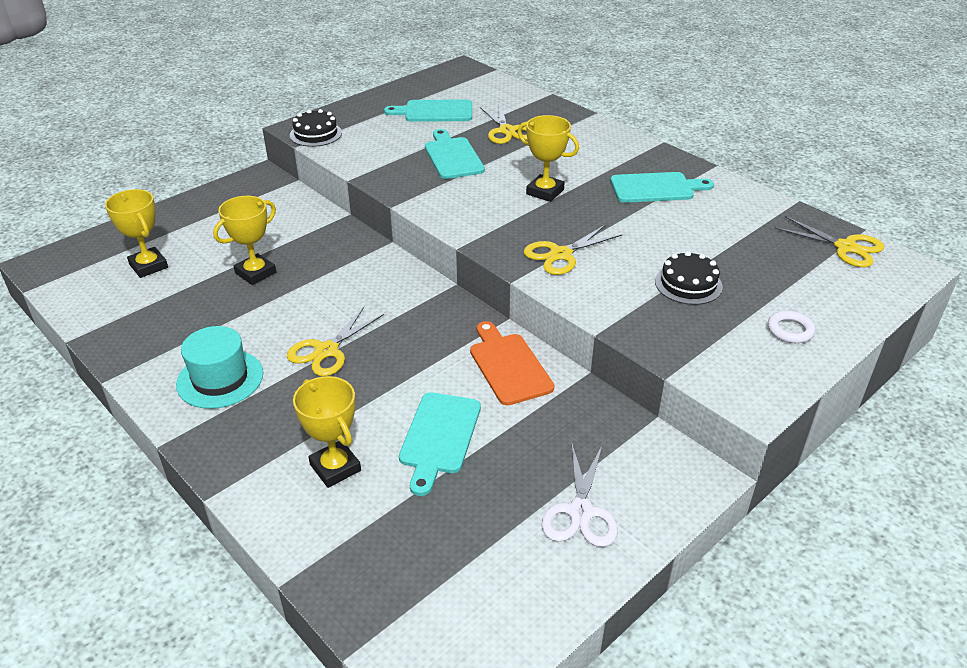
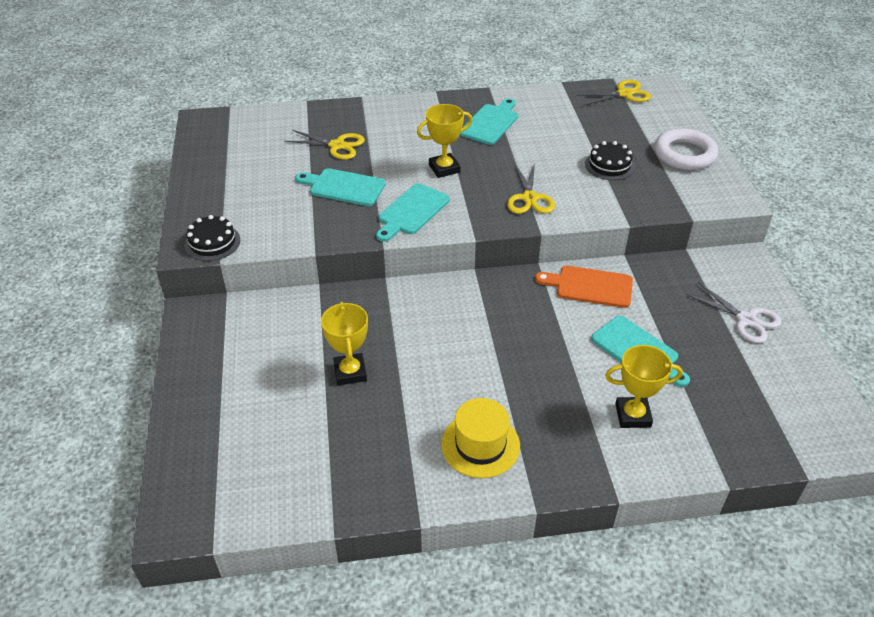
camera: 55 degrees left, 5 degrees up
yellow trophy [105,189,168,278] -> none
turquoise hat [176,326,263,409] -> yellow hat [441,398,520,478]
yellow scissors [287,307,384,376] -> none
turquoise cutting board [384,100,472,122] -> turquoise cutting board moved to [376,183,450,242]
white ring [768,311,815,343] -> white ring [655,128,718,170], size x1.97

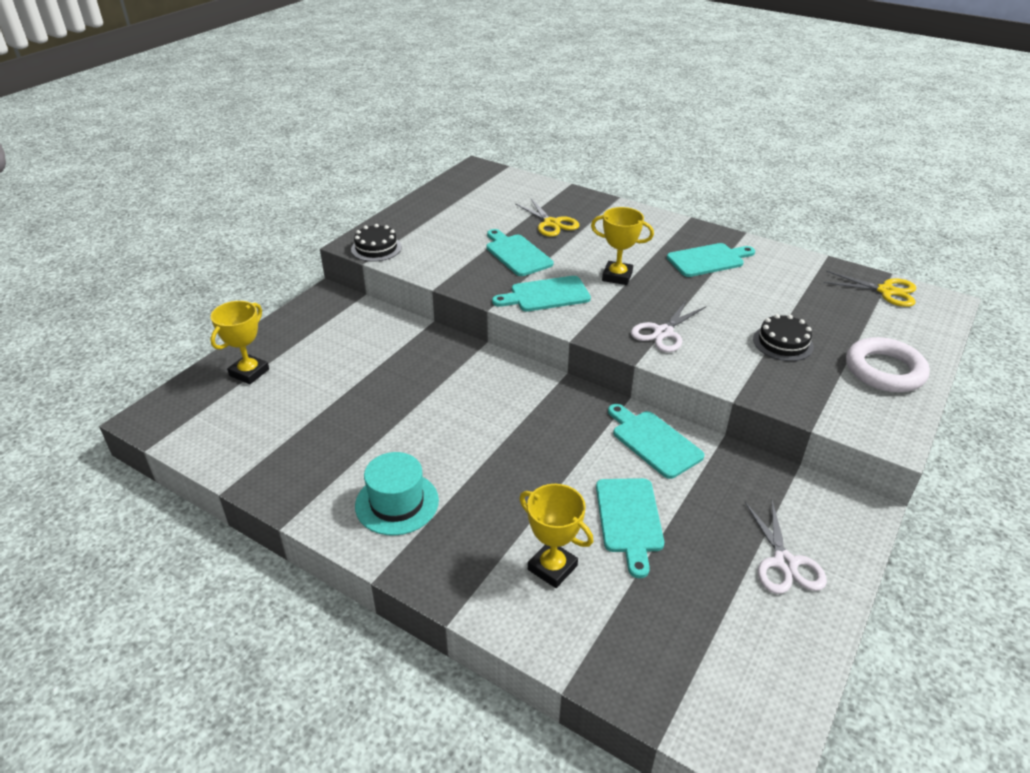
camera: 40 degrees right, 5 degrees down
yellow trophy [321,302,368,385] -> yellow trophy moved to [210,301,269,384]
yellow hat [441,398,520,478] -> turquoise hat [355,452,439,535]
yellow scissors [507,163,555,214] -> white scissors [631,300,706,352]
orange cutting board [535,266,633,308] -> turquoise cutting board [608,404,705,479]

